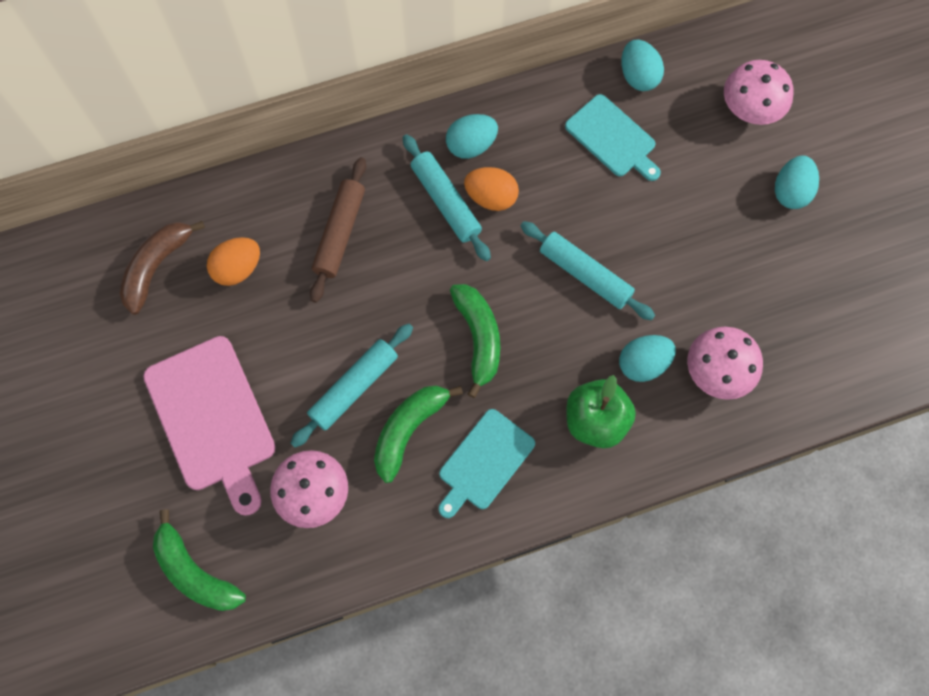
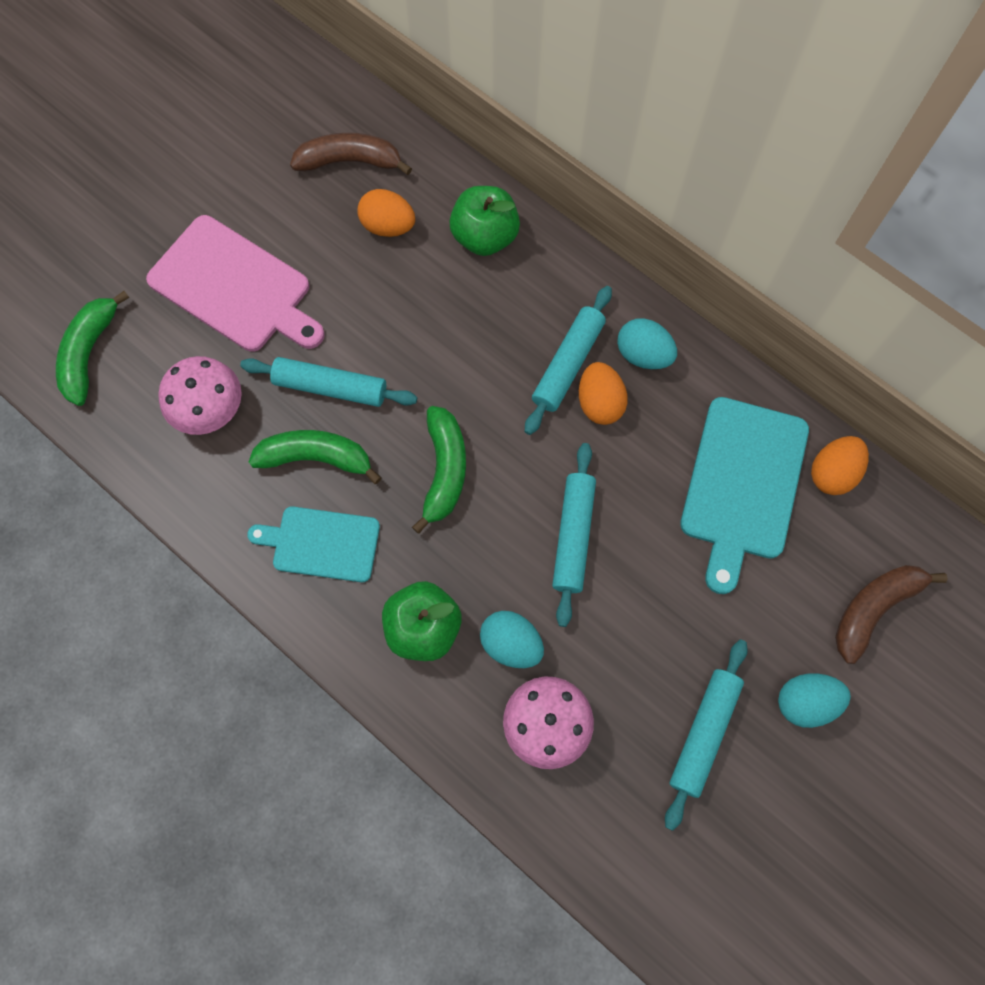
camera: 60 degrees right, 0 degrees up
pink cutting board [143,336,276,516] -> pink cutting board turned 90 degrees counterclockwise [146,215,325,352]
brown rolling pin [310,157,366,303] -> none
green banana [450,284,500,398] -> green banana turned 45 degrees counterclockwise [412,406,466,534]
turquoise cutting board [565,94,661,181] -> turquoise cutting board [680,397,809,594], size x1.57
turquoise egg [621,40,664,91] -> orange egg [811,436,869,495]
pink mushroom [724,60,793,125] -> brown banana [835,565,948,664]
none -> green apple [449,186,520,256]
none -> turquoise rolling pin [665,639,748,831]

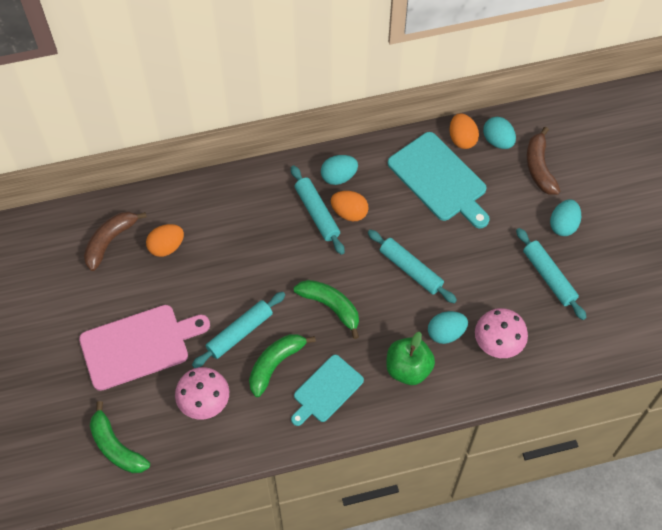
camera: 55 degrees left, 10 degrees down
green apple [449,186,520,256] -> none
none -> turquoise egg [483,117,516,149]

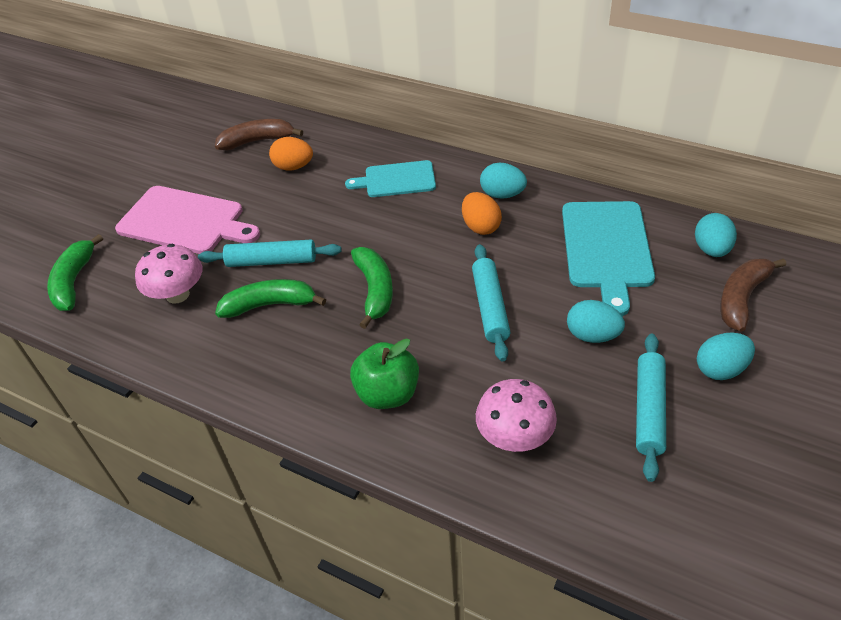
camera: 45 degrees right, 15 degrees down
turquoise rolling pin [291,165,345,255] -> none
turquoise cutting board [291,355,364,426] -> turquoise cutting board moved to [345,160,436,197]
turquoise egg [428,311,468,344] -> turquoise egg moved to [567,300,625,343]
orange egg [450,113,479,149] -> none

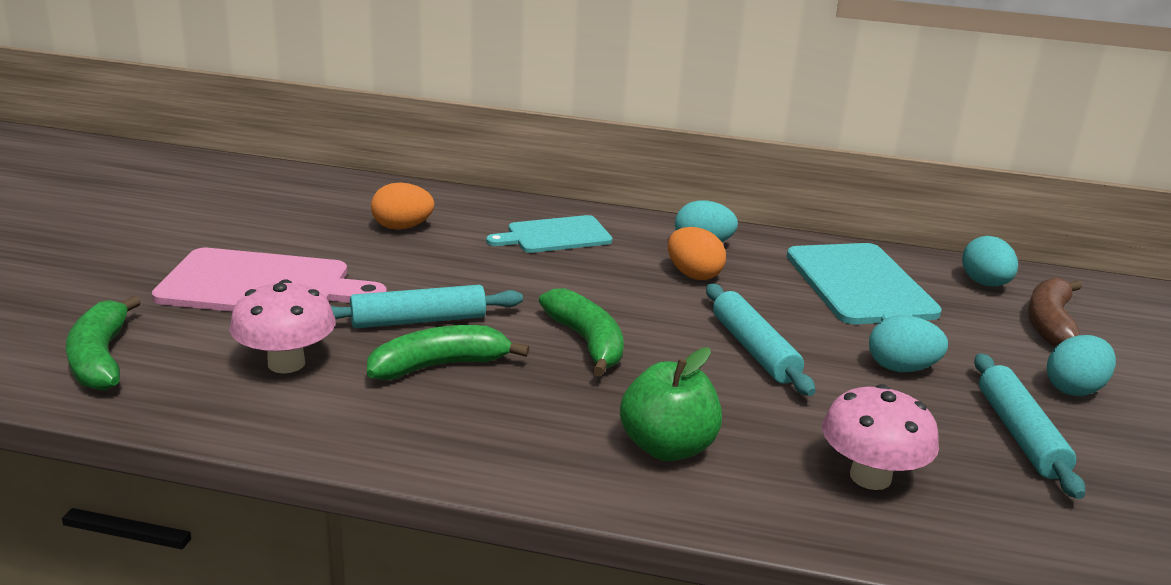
camera: 20 degrees left, 20 degrees down
brown banana [215,119,303,150] -> none

